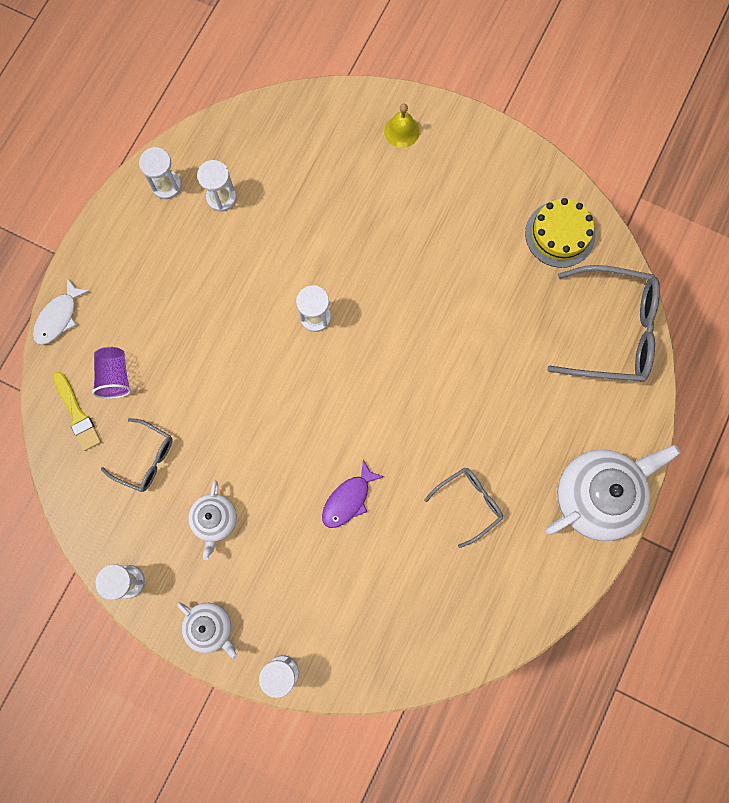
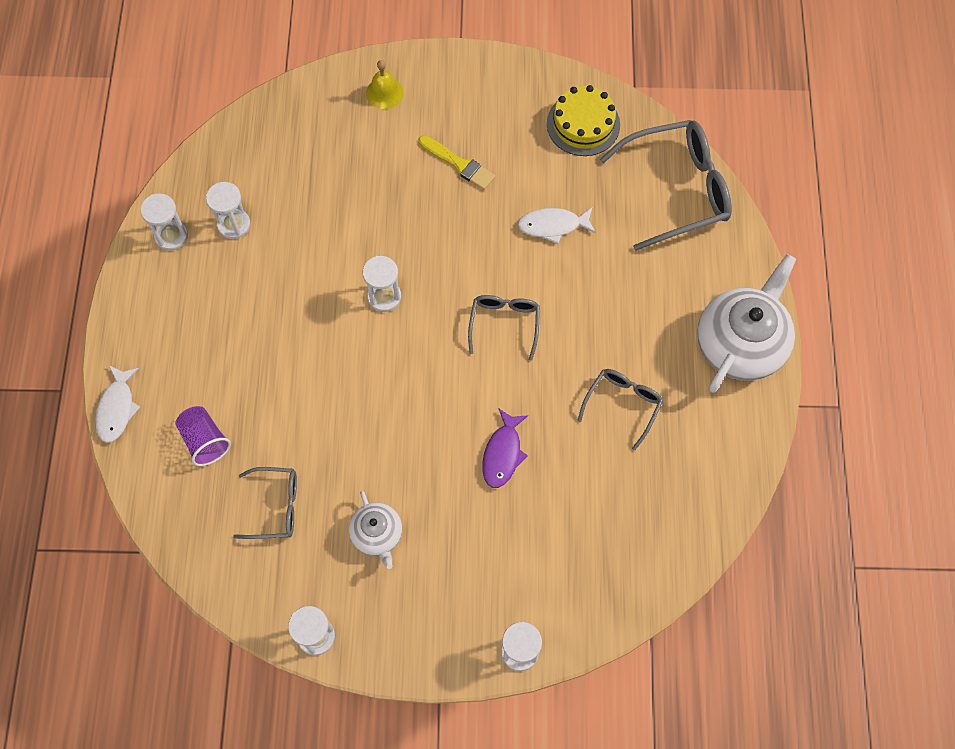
camera: 25 degrees left, 10 degrees down
yellow brush [53,372,101,451] -> yellow brush moved to [419,135,495,190]
white teapot [177,602,238,659] -> none
none -> grey glasses [468,295,540,361]
none -> white fish [518,208,596,244]

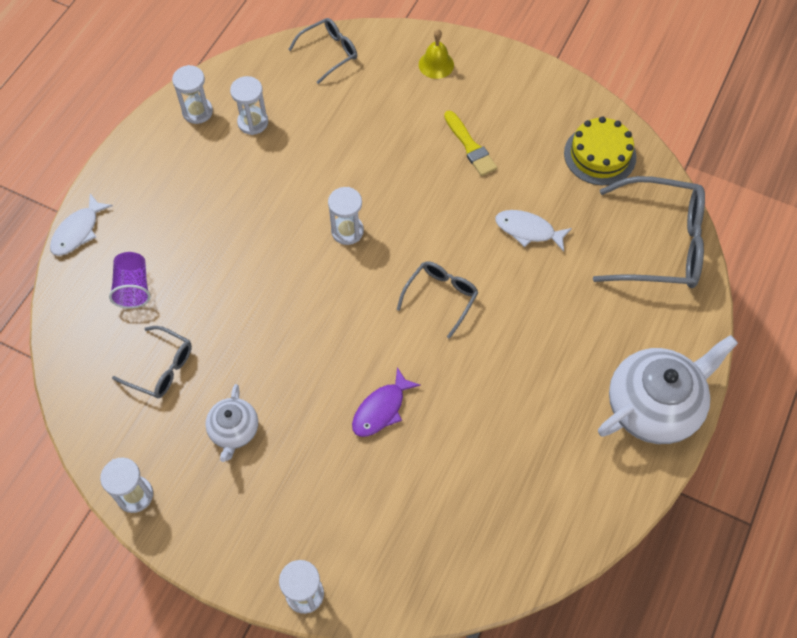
camera: 25 degrees right, 5 degrees down
grey glasses [578,369,663,450] -> grey glasses moved to [288,18,357,84]

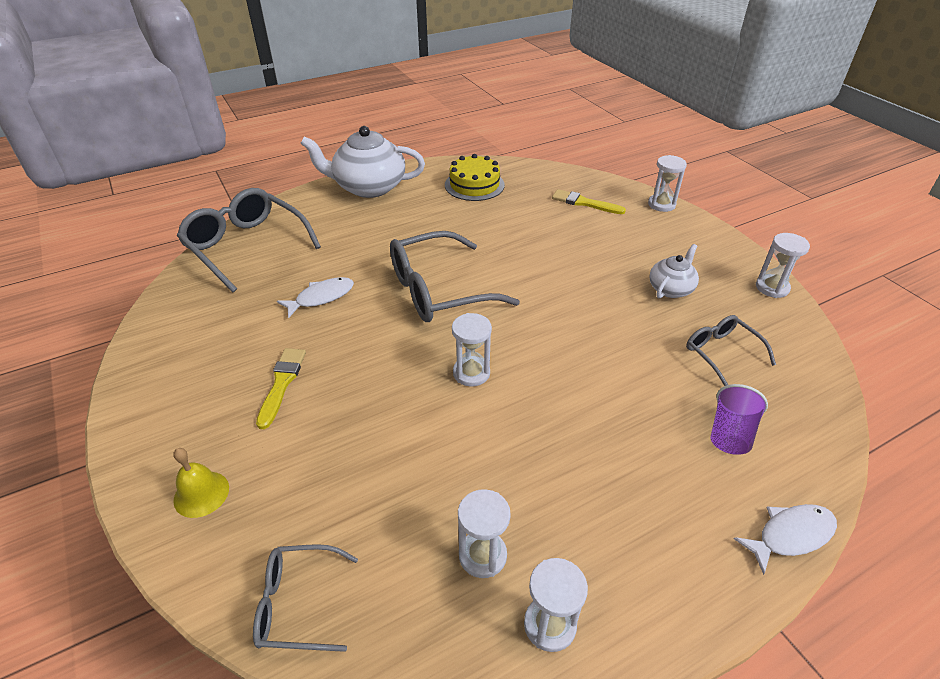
camera: 145 degrees left, 20 degrees down
purple fish [352,367,421,437] -> none
grey glasses [397,261,479,339] -> grey glasses [390,231,520,322], size x1.82
white fish [495,210,572,251] -> white fish turned 90 degrees counterclockwise [277,277,354,318]
yellow cake [564,116,636,185] -> yellow cake moved to [445,154,505,201]
none -> yellow brush [552,189,626,214]

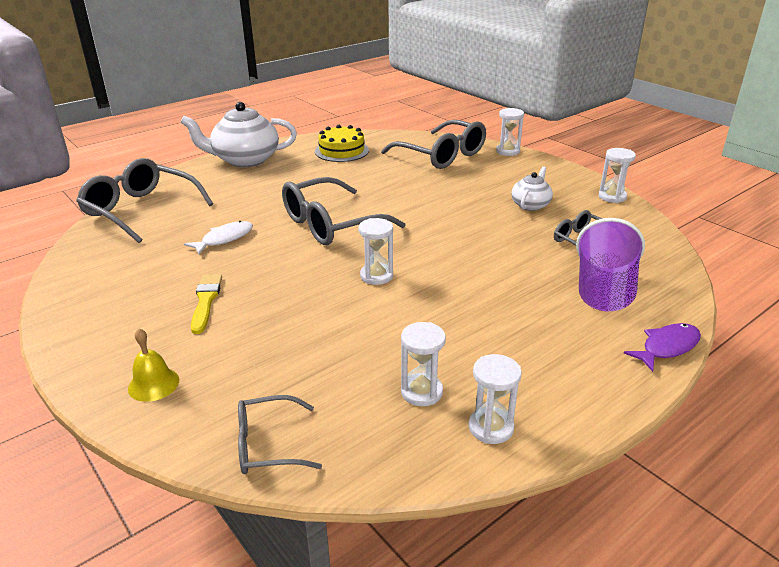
camera: 10 degrees left, 10 degrees down
yellow brush [552,189,626,214] -> grey glasses [381,119,486,169]
purple cup [711,384,768,455] -> purple cup [576,218,645,311], size x1.64
white fish [734,504,837,575] -> purple fish [624,323,701,372]

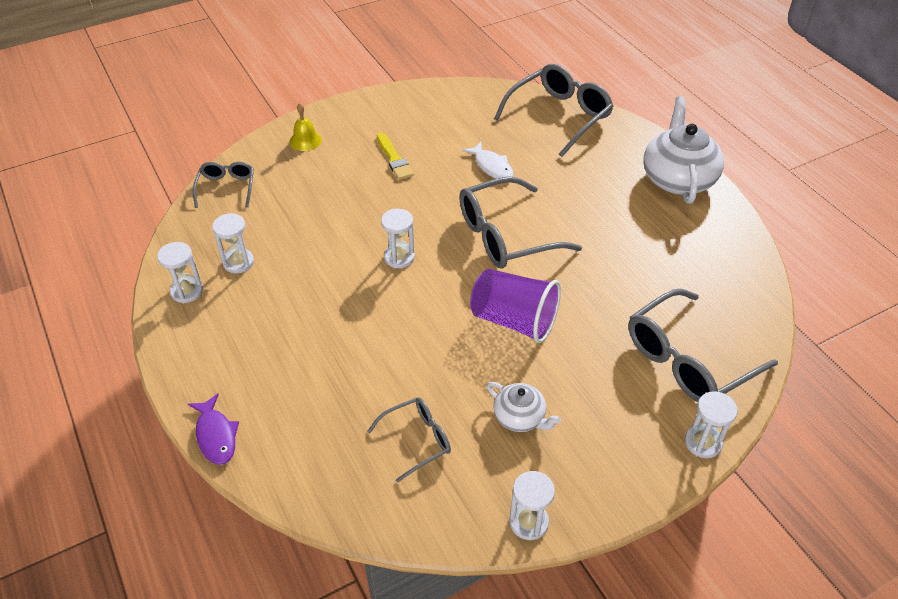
camera: 100 degrees right, 15 degrees up
yellow brush [191,274,222,334] -> yellow brush turned 60 degrees clockwise [377,133,414,180]
grey glasses [282,177,405,245] -> grey glasses turned 90 degrees counterclockwise [459,176,582,268]
yellow cake [315,125,369,162] -> none
purple cup [576,218,645,311] -> purple cup moved to [470,269,561,343]

